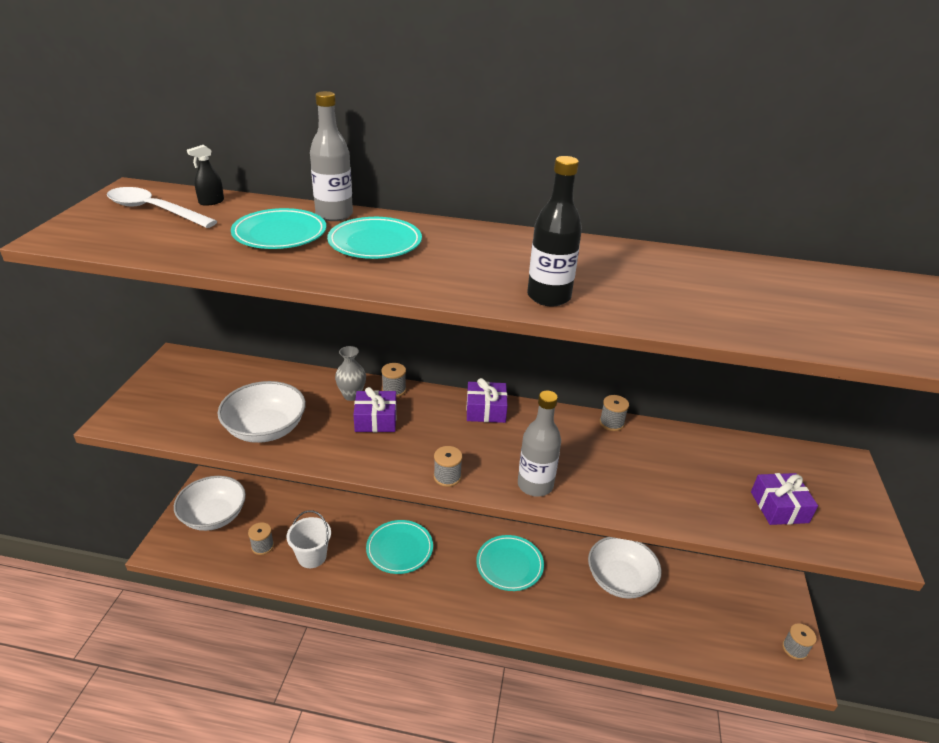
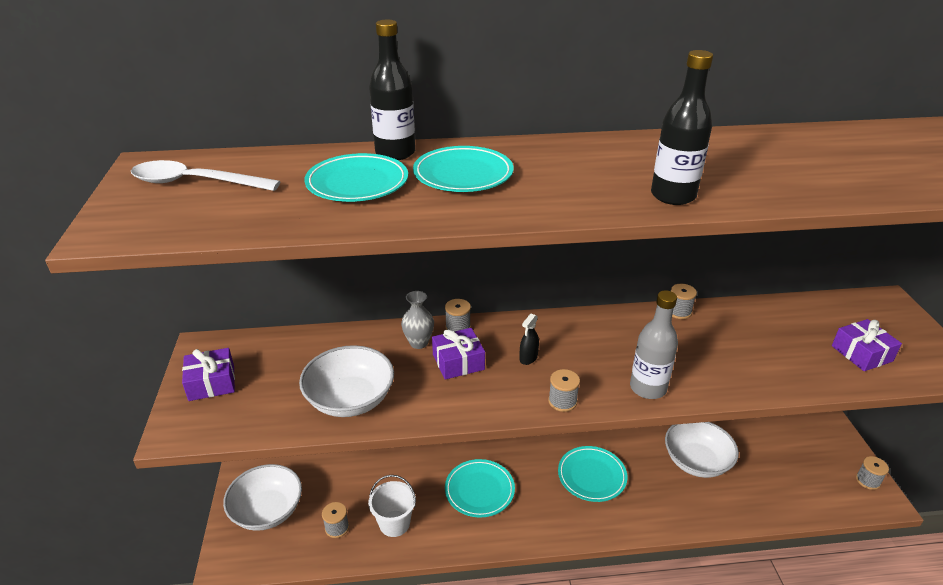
camera: 15 degrees left, 0 degrees up
black spray bottle [187,145,224,206] -> black spray bottle moved to [520,314,539,365]
grey bottle [310,91,353,221] -> black bottle [369,20,415,160]
purple gift [466,378,508,423] -> purple gift moved to [182,348,235,401]

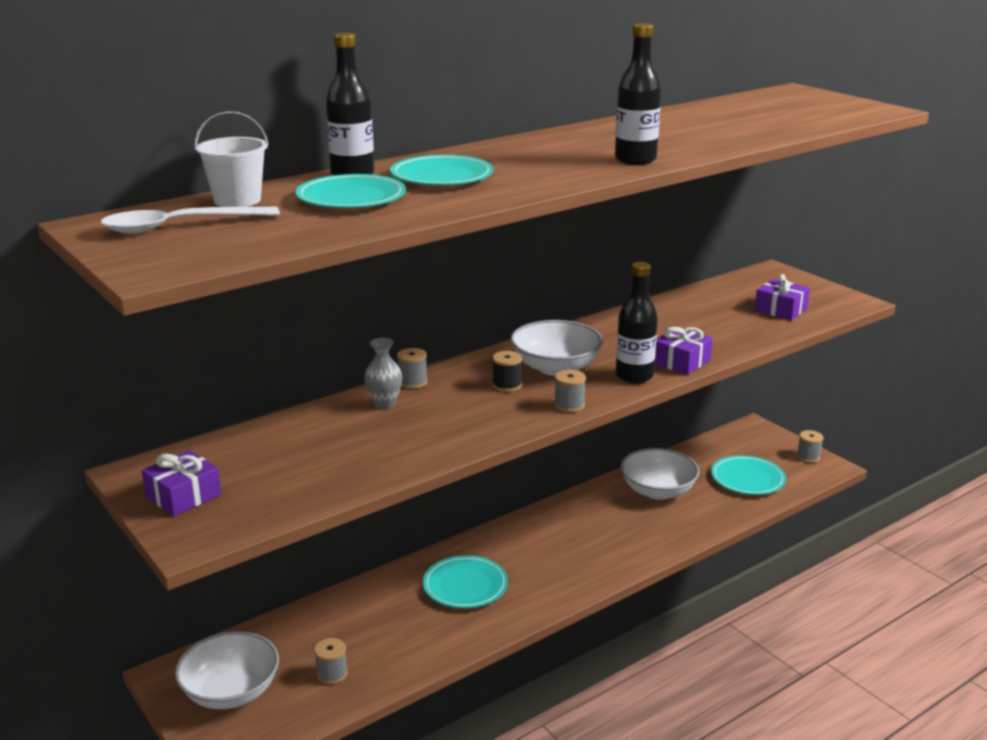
camera: 30 degrees left, 10 degrees down
white bowl [299,345,394,417] -> white bowl moved to [511,320,603,376]
white bucket [368,475,416,537] -> white bucket moved to [195,111,269,207]
purple gift [432,328,485,380] -> purple gift moved to [654,327,713,375]
black spray bottle [520,314,539,365] -> black spool [492,351,522,392]
turquoise plate [558,446,627,502] -> turquoise plate moved to [711,455,786,495]
grey bottle [630,290,678,399] -> black bottle [616,262,658,383]
grey spool [671,284,697,319] -> none

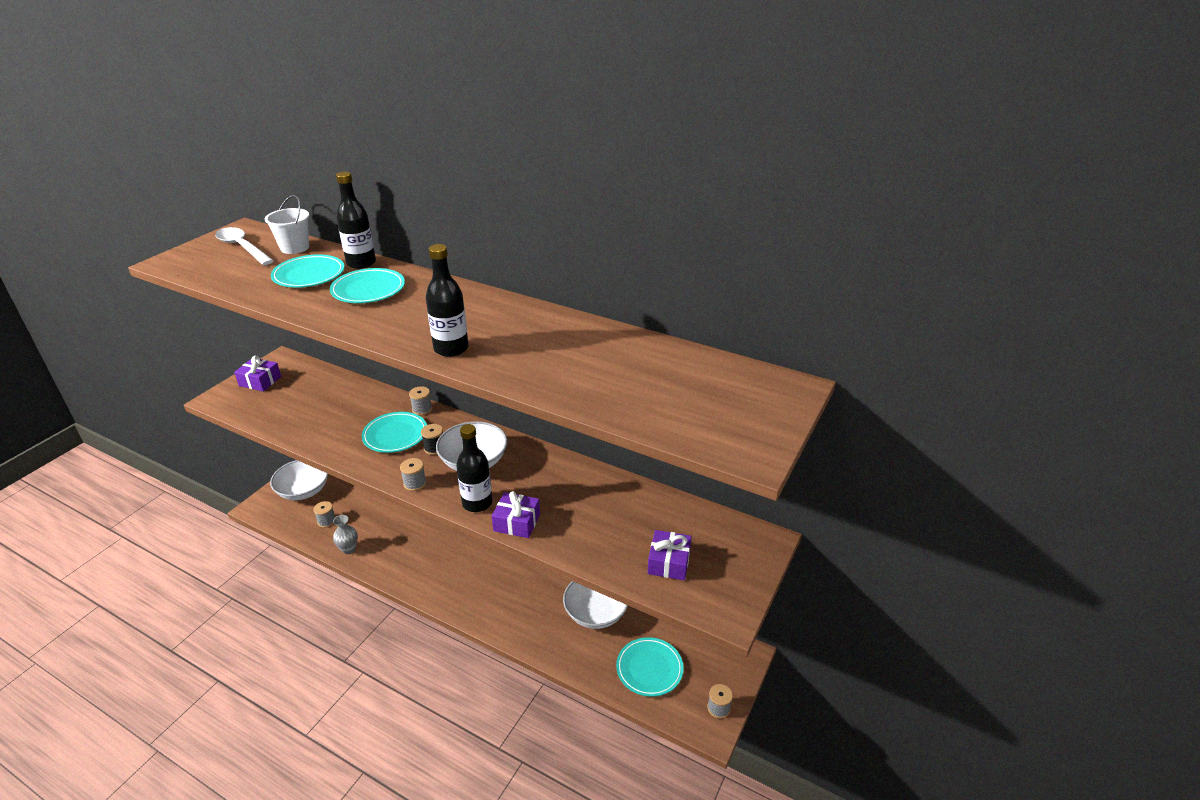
camera: 65 degrees right, 10 degrees up
grey vase [364,338,402,409] -> grey vase moved to [333,515,358,554]
turquoise plate [423,555,508,608] -> turquoise plate moved to [362,412,427,453]

